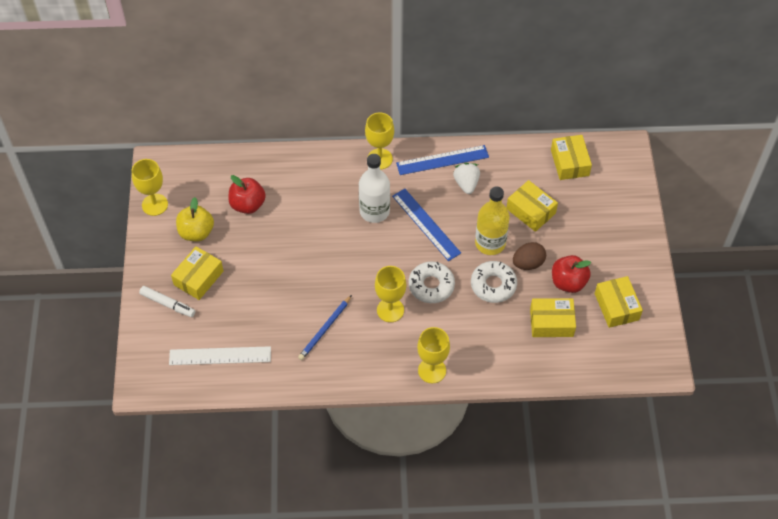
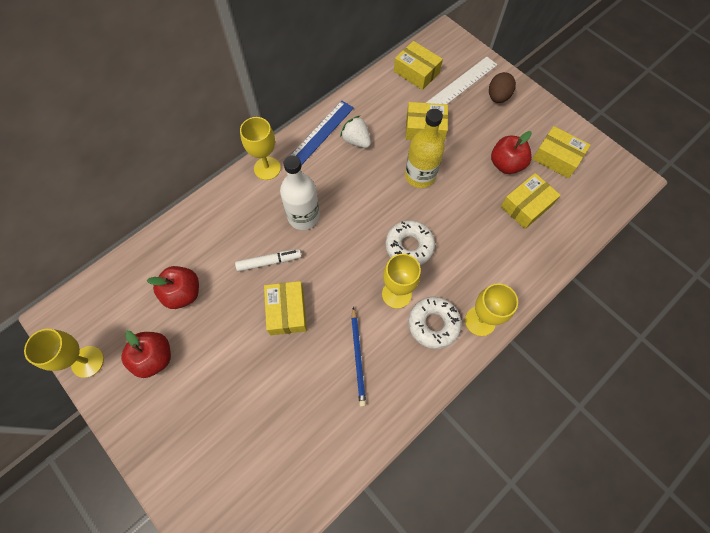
camera: 40 degrees left, 10 degrees up
white marker [139,286,195,317] -> white marker moved to [235,249,302,272]
white ruler [169,346,271,365] -> white ruler moved to [426,57,498,104]
yellow box [171,246,223,300] -> yellow box moved to [264,281,307,335]
yellow apple [176,197,214,241] -> red apple [121,331,171,378]
blue ruler [392,189,461,261] -> none
white donut [471,261,517,303] -> white donut moved to [408,297,462,349]
brown egg [513,242,546,270] -> brown egg moved to [489,72,516,103]

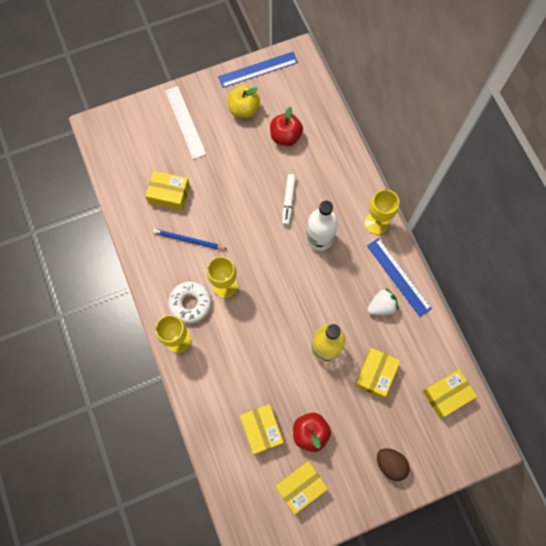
camera: 110 degrees right, 5 degrees up
yellow goblet [24,329,104,378] -> blue ruler [218,52,298,88]
red apple [121,331,171,378] -> yellow apple [227,85,260,118]
yellow box [264,281,307,335] -> yellow box moved to [145,171,190,210]
white donut [385,220,435,265] -> none
white ruler [426,57,498,104] -> white ruler moved to [165,86,206,159]

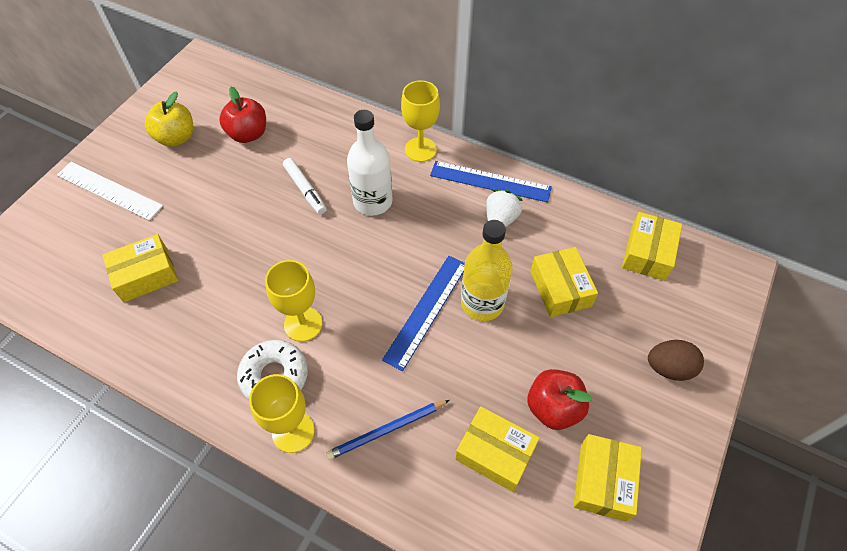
camera: 40 degrees left, 15 degrees down
blue pencil [153,229,227,250] -> blue pencil moved to [325,400,449,460]
blue ruler [218,52,298,88] -> blue ruler moved to [382,256,465,371]

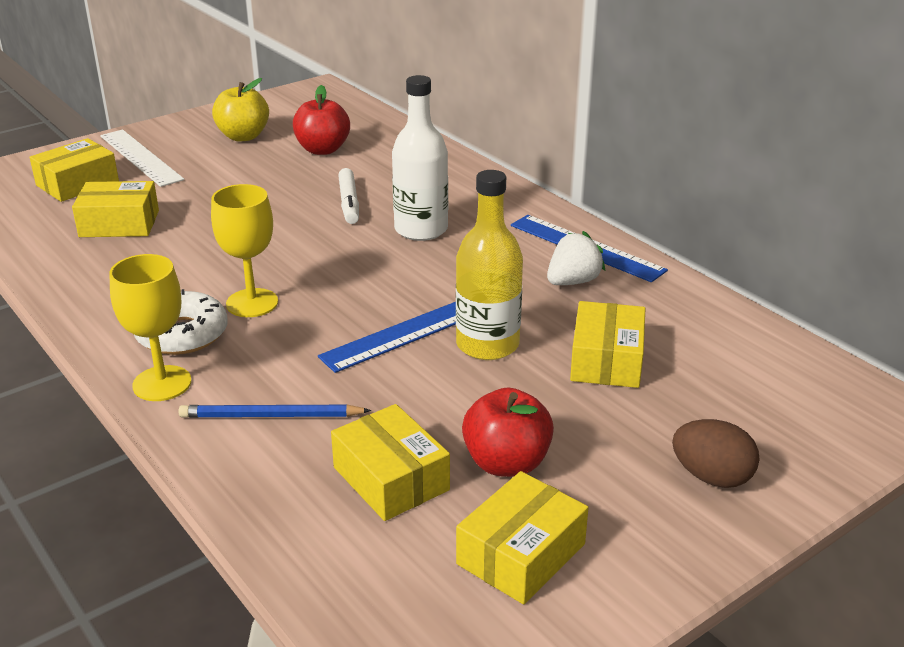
camera: 25 degrees right, 25 degrees down
yellow goblet [401,81,440,162] -> none
yellow box [622,212,682,281] -> yellow box moved to [29,138,119,202]

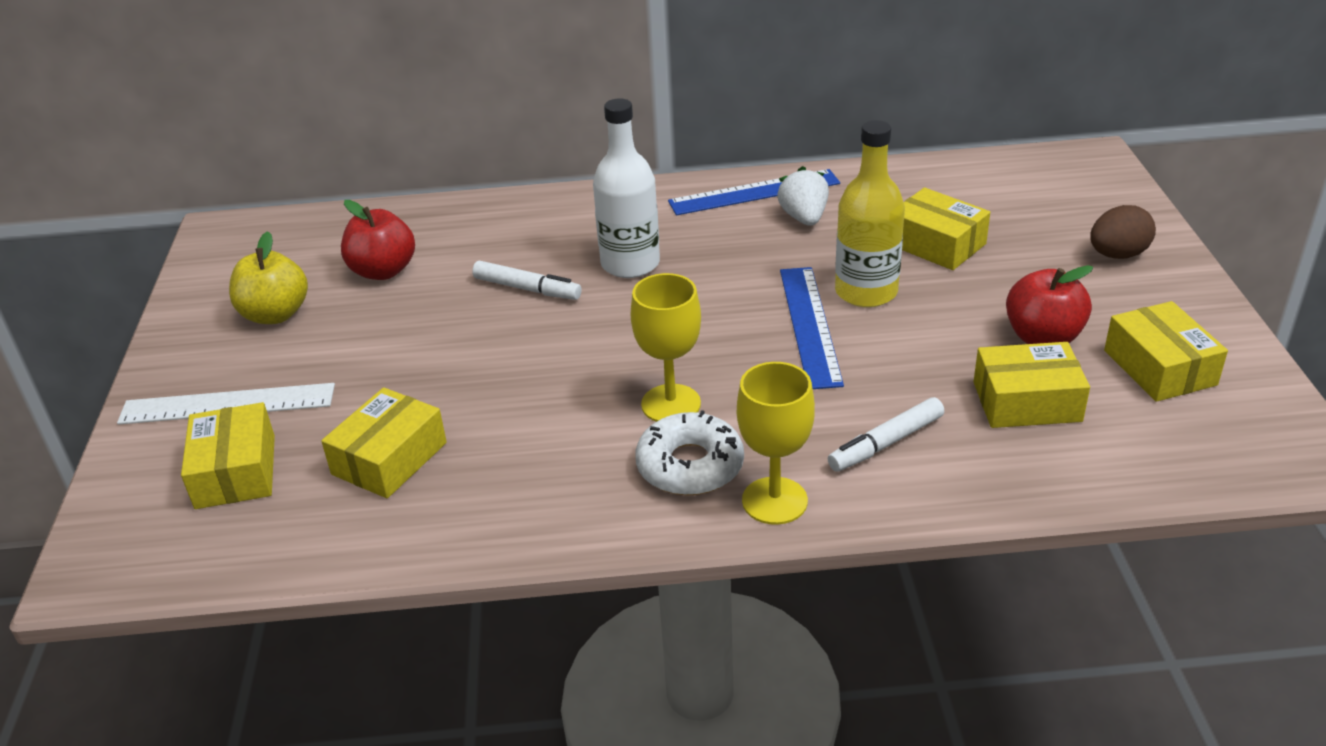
camera: 55 degrees left, 5 degrees up
blue pencil [178,405,371,418] -> white marker [828,397,944,472]

